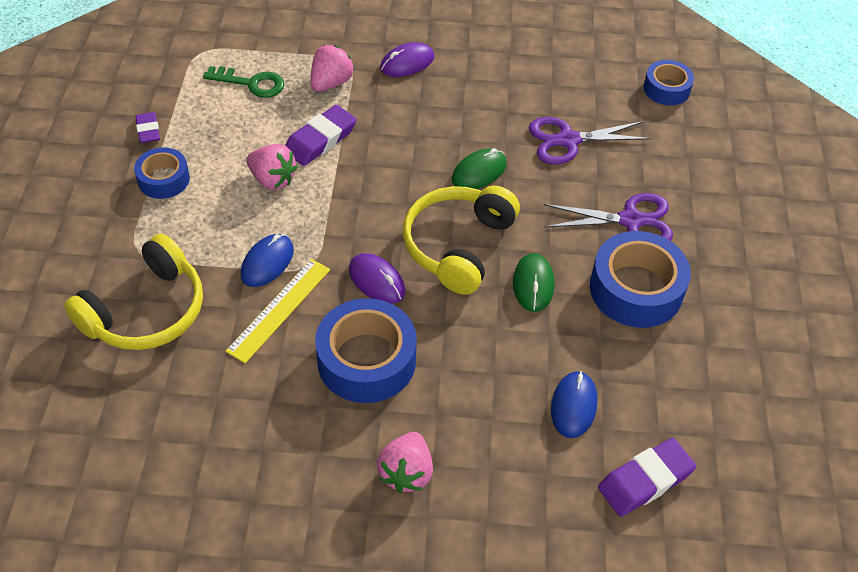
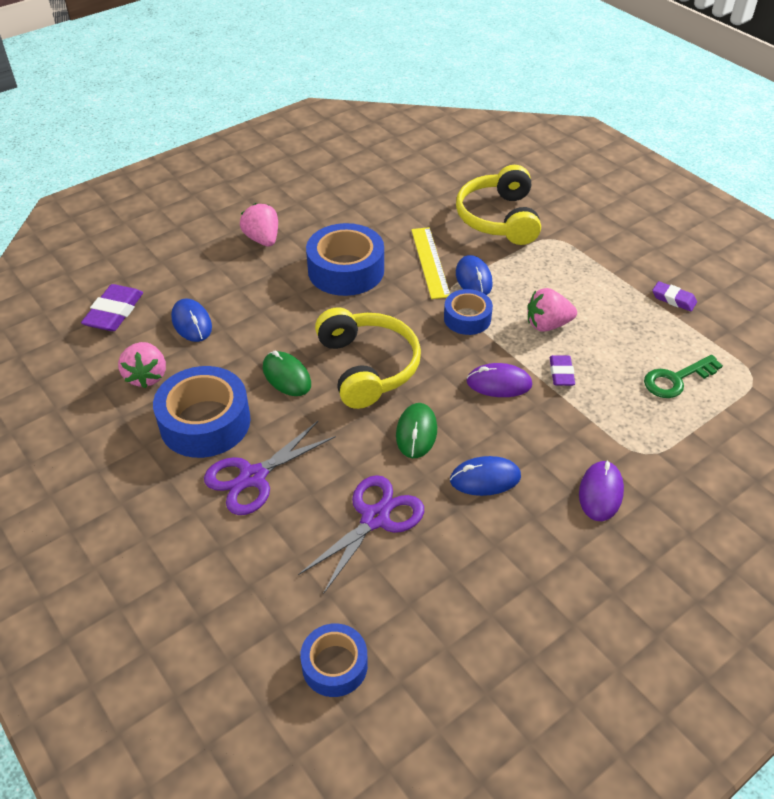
camera: 140 degrees right, 5 degrees down
blue tape [134,148,190,199] -> blue tape moved to [444,289,493,335]
purple eraser [285,105,357,166] -> purple eraser [550,355,575,386], size x0.61
pink strawberry [310,45,354,92] -> pink strawberry moved to [118,342,166,388]
purple mouse [349,253,405,304] -> purple mouse moved to [466,363,532,397]
none -> blue mouse [450,456,521,496]

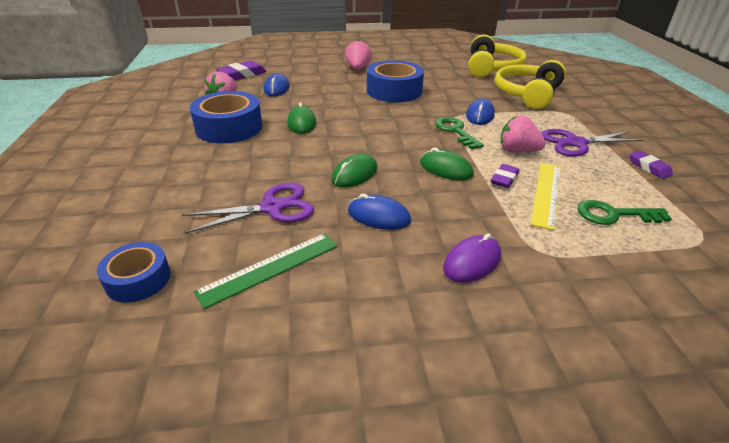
camera: 30 degrees right, 10 degrees down
purple scissors [204,421,336,515] -> purple scissors moved to [541,129,644,157]
yellow headphones [315,307,421,409] -> yellow headphones moved to [468,35,527,77]
yellow ruler [411,227,450,299] -> yellow ruler moved to [531,163,561,230]
blue tape [444,289,493,335] -> green key [435,117,484,149]
purple mouse [466,363,532,397] -> green mouse [420,148,474,180]
none -> green ruler [194,233,338,309]

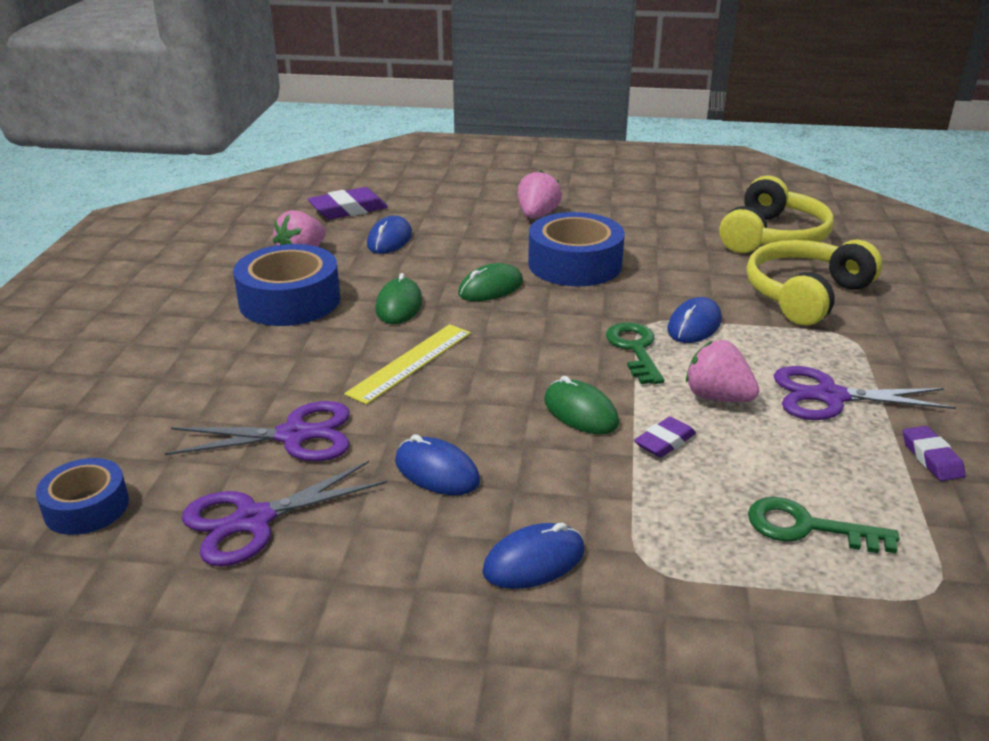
camera: 15 degrees right, 5 degrees down
green ruler [194,233,338,309] -> purple scissors [182,461,387,566]
green mouse [332,154,377,188] -> green mouse moved to [458,263,523,301]
purple mouse [443,233,501,283] -> blue mouse [482,522,585,589]
yellow ruler [531,163,561,230] -> yellow ruler moved to [344,324,471,405]

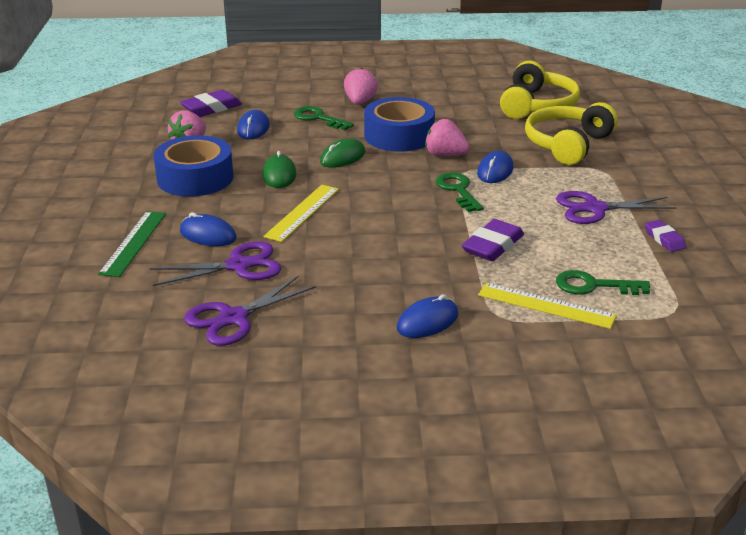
camera: 10 degrees left, 0 degrees up
blue tape [36,458,129,535] -> none
blue mouse [395,434,480,495] -> blue mouse moved to [180,212,236,246]
green mouse [544,376,619,434] -> none
purple eraser [634,417,696,458] -> purple eraser [462,219,524,261], size x1.63
pink strawberry [686,340,759,402] -> pink strawberry moved to [425,119,470,156]
none -> green ruler [98,211,166,277]
none -> green key [294,106,354,130]
none -> yellow ruler [478,283,617,329]

